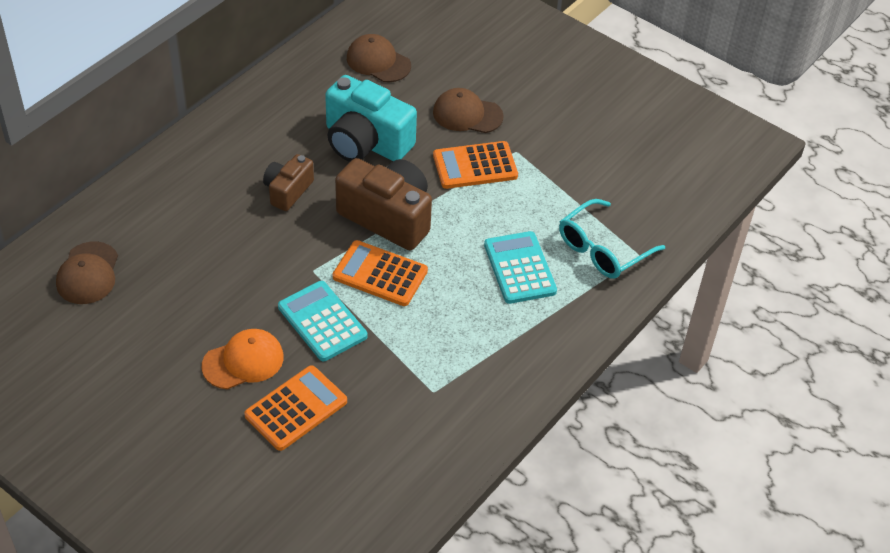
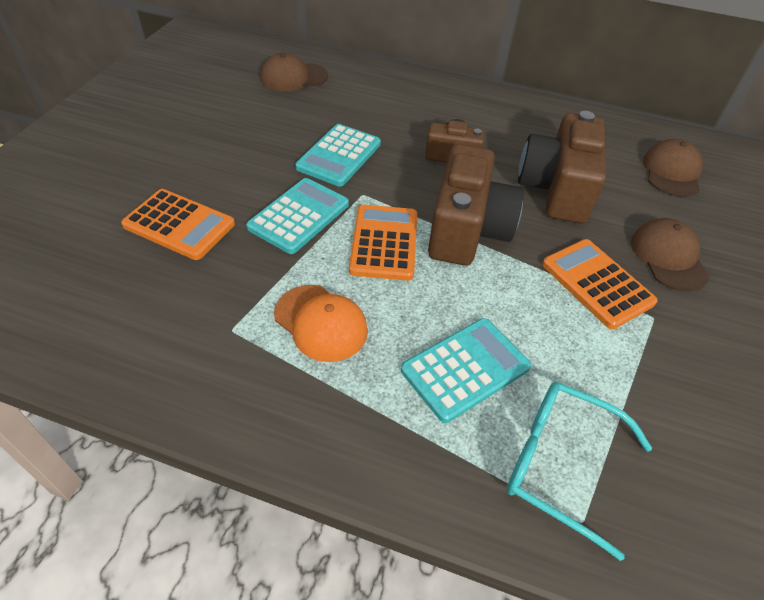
camera: 70 degrees right, 0 degrees up
orange cap [202,329,284,389] -> orange cap moved to [274,285,368,362]
turquoise camera [325,75,417,162] -> brown camera [518,111,606,224]
none -> turquoise calculator [295,124,381,187]

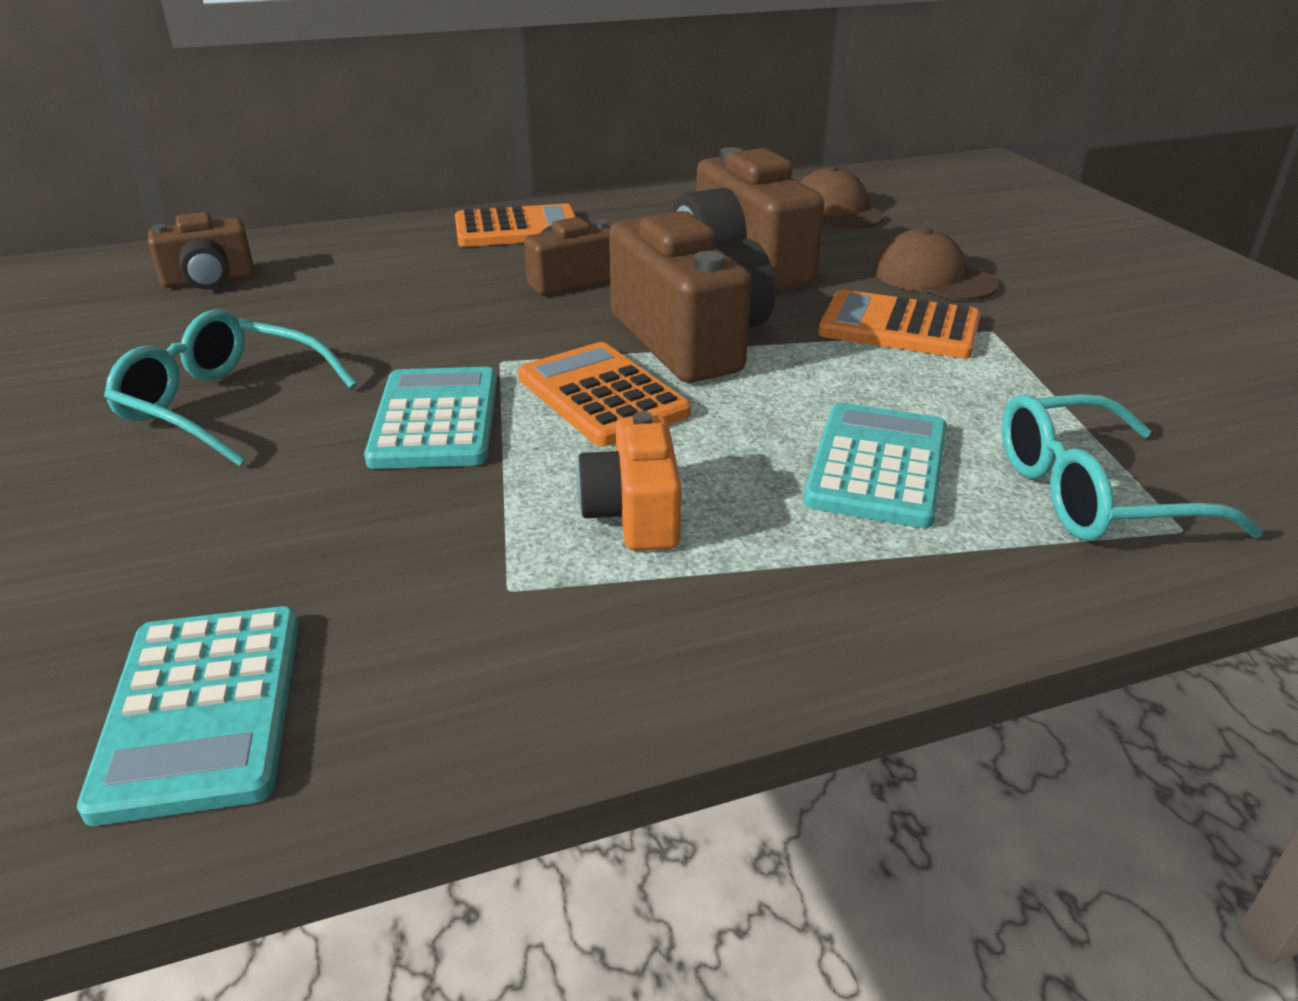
camera: 35 degrees left, 15 degrees down
orange calculator [121,189,235,260] -> orange calculator moved to [455,204,576,247]
brown cap [260,53,328,92] -> brown camera [148,212,255,290]
orange cap [274,285,368,362] -> orange camera [577,411,682,551]
turquoise calculator [295,124,381,187] -> turquoise calculator moved to [77,606,299,826]
none -> turquoise glasses [104,310,357,466]

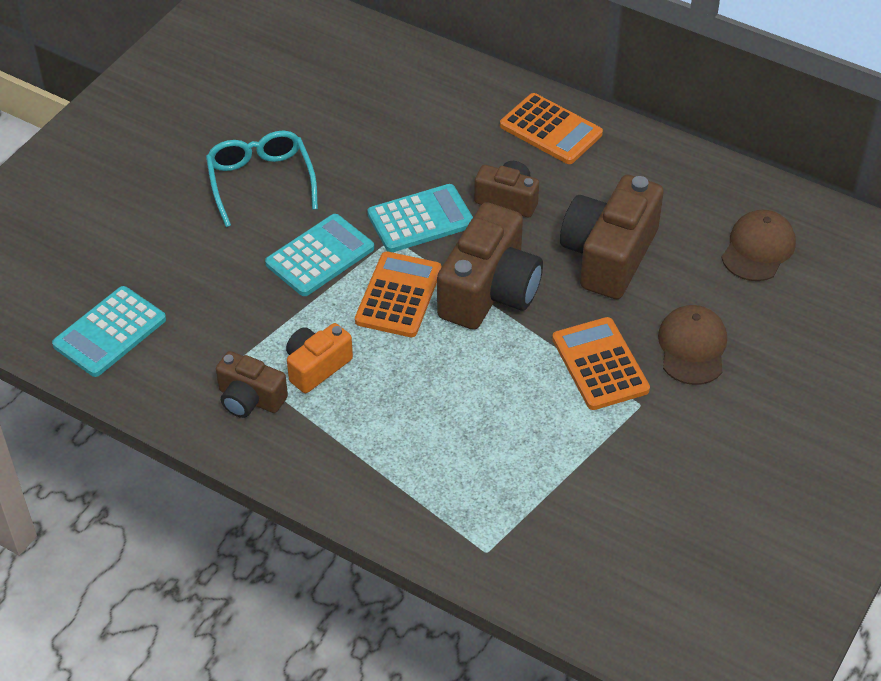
camera: 50 degrees right, 15 degrees up
brown camera [148,212,255,290] -> brown camera moved to [216,351,288,418]
turquoise calculator [803,403,947,528] -> turquoise calculator moved to [367,184,473,252]
turquoise glasses [1002,394,1263,541] -> none

